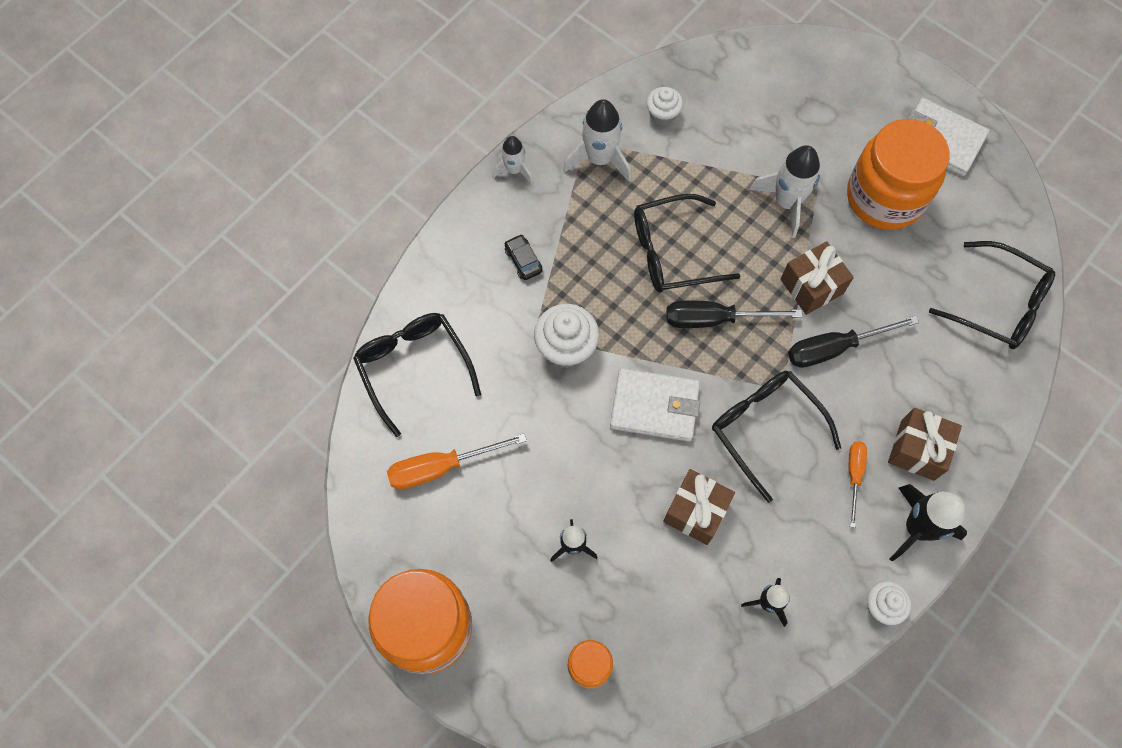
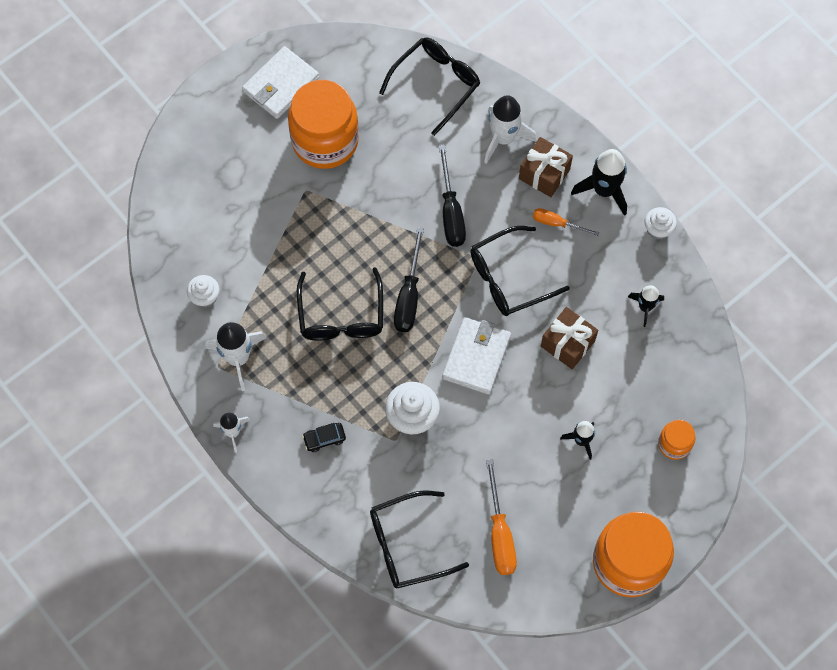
camera: 80 degrees left, 0 degrees up
white rocket [750,145,821,238] -> white rocket moved to [484,95,537,164]
brown gift [781,241,854,315] -> none

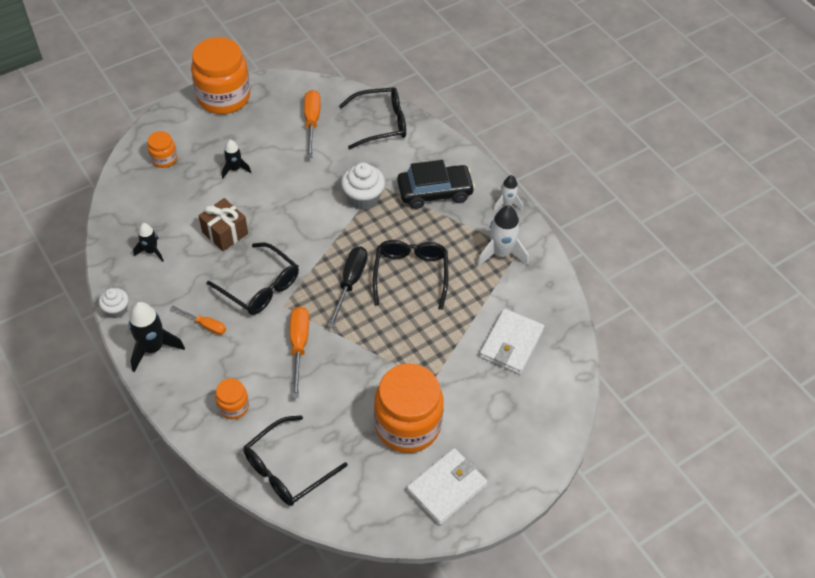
camera: 175 degrees left, 15 degrees down
white cupcake [187,275,220,308] -> none
black car [302,423,346,452] -> black car [397,160,475,209], size x2.25
black screwdriver [439,145,466,247] -> orange screwdriver [290,307,309,398]
white wallet [442,317,511,395] -> white wallet moved to [479,308,544,374]
black glasses [470,226,570,316] -> black glasses turned 60 degrees clockwise [207,243,299,315]
white rocket [484,95,537,164] -> orange jar [215,378,249,419]
brown gift [519,137,573,197] -> none

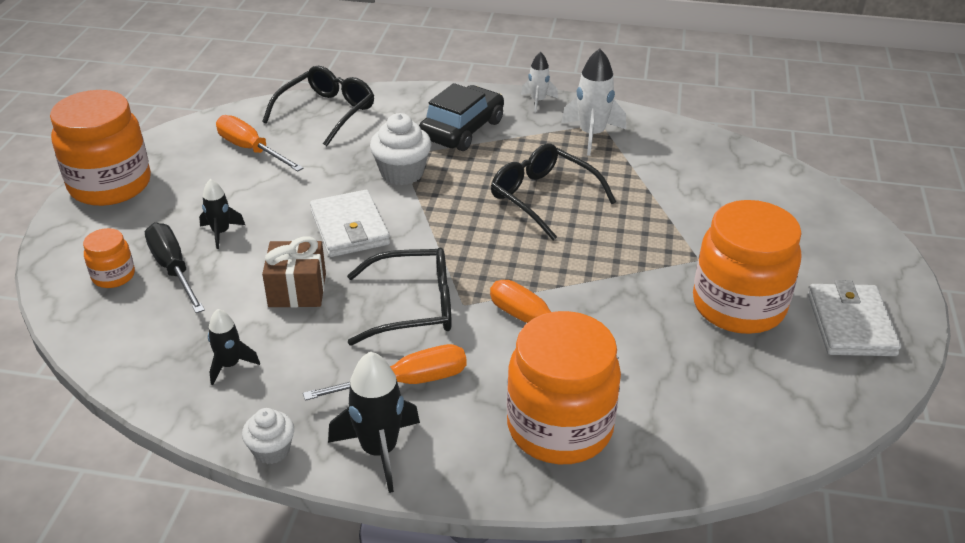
camera: 45 degrees left, 15 degrees down
orange screwdriver [171,306,226,335] -> orange screwdriver [303,344,467,401], size x1.62
orange jar [215,378,249,419] -> orange jar [507,311,621,464], size x2.13
black glasses [243,415,348,506] -> none
black screwdriver [327,246,367,328] -> black screwdriver moved to [145,223,205,313]
white wallet [479,308,544,374] -> white wallet moved to [310,190,390,257]

